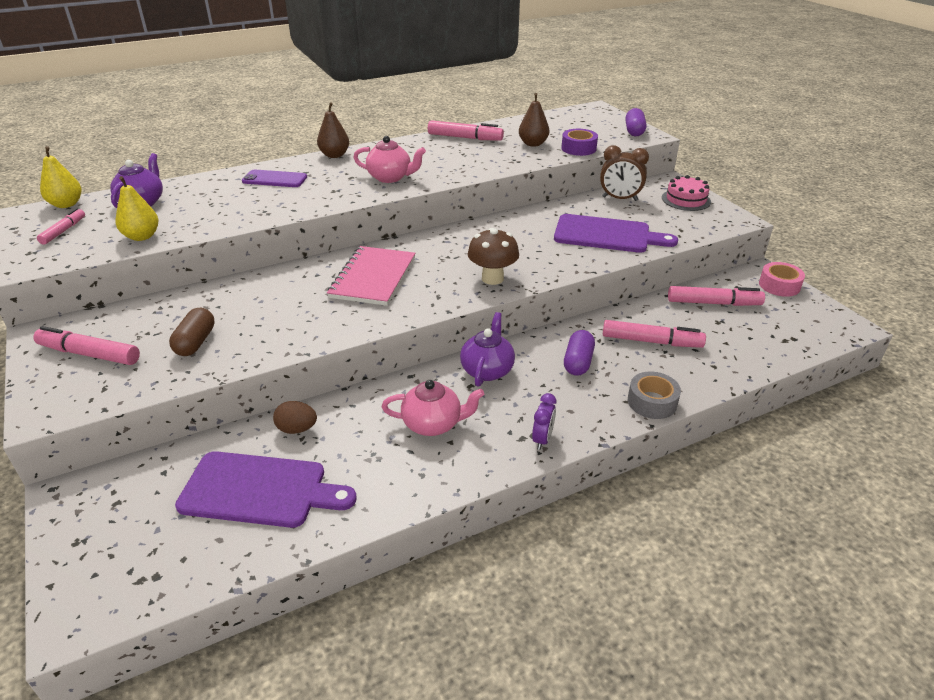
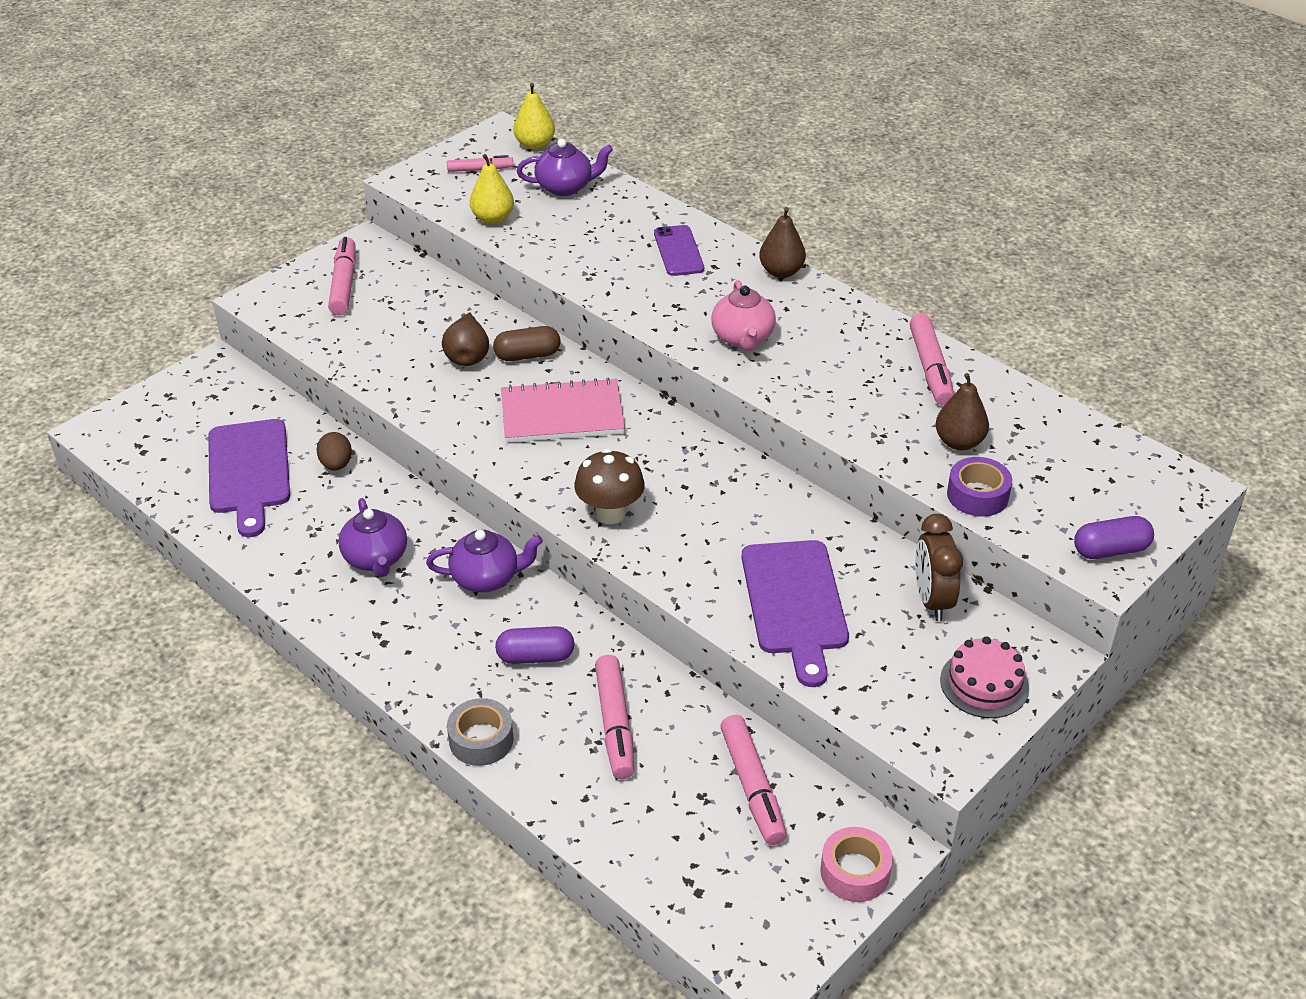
camera: 70 degrees right, 5 degrees up
brown capsule [169,308,215,356] -> brown capsule moved to [493,326,560,361]
pink teapot [382,380,484,436] -> purple teapot [338,498,407,577]
purple clock [532,393,556,450] -> none
none -> brown pear [442,312,489,366]

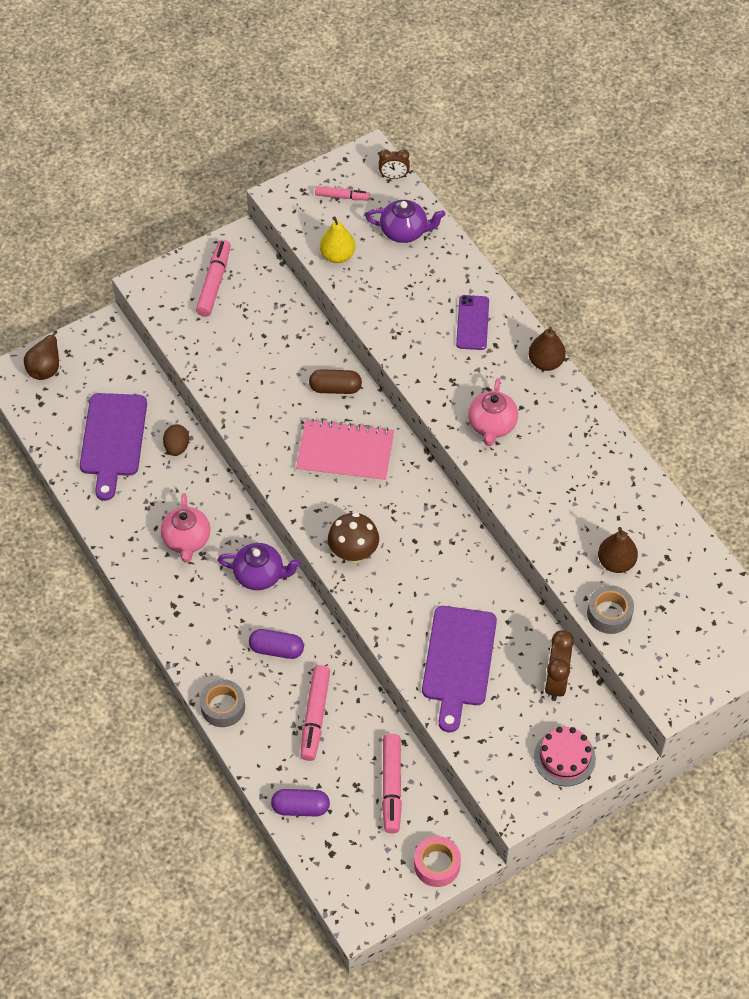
camera: 15 degrees right, 15 degrees up
purple teapot [338,498,407,577] -> pink teapot [161,493,210,563]
brown pear [442,312,489,366] -> brown pear moved to [24,330,59,380]
yellow pear [513,83,555,150] -> brown clock [379,149,410,179]
pink marker [910,314,954,406] -> none
purple tape [947,457,1012,517] -> grey tape [587,585,634,634]
purple capsule [1074,516,1154,559] -> purple capsule moved to [271,789,330,816]

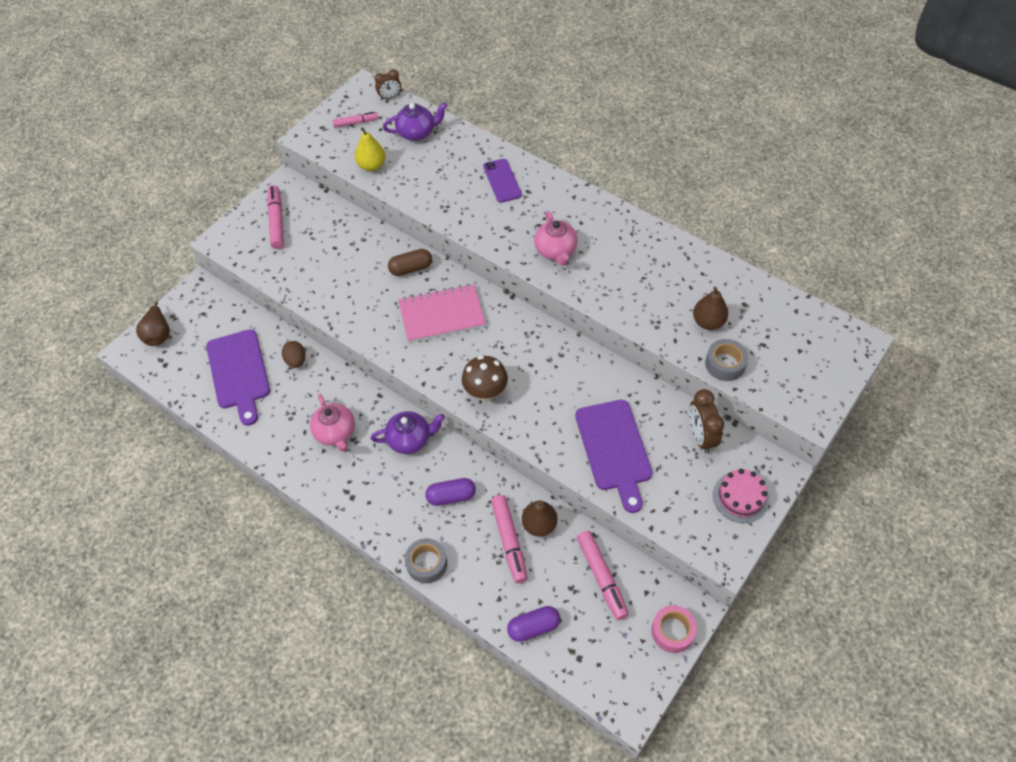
camera: 20 degrees left, 0 degrees up
brown pear [528,326,566,371] -> brown pear moved to [522,500,558,537]

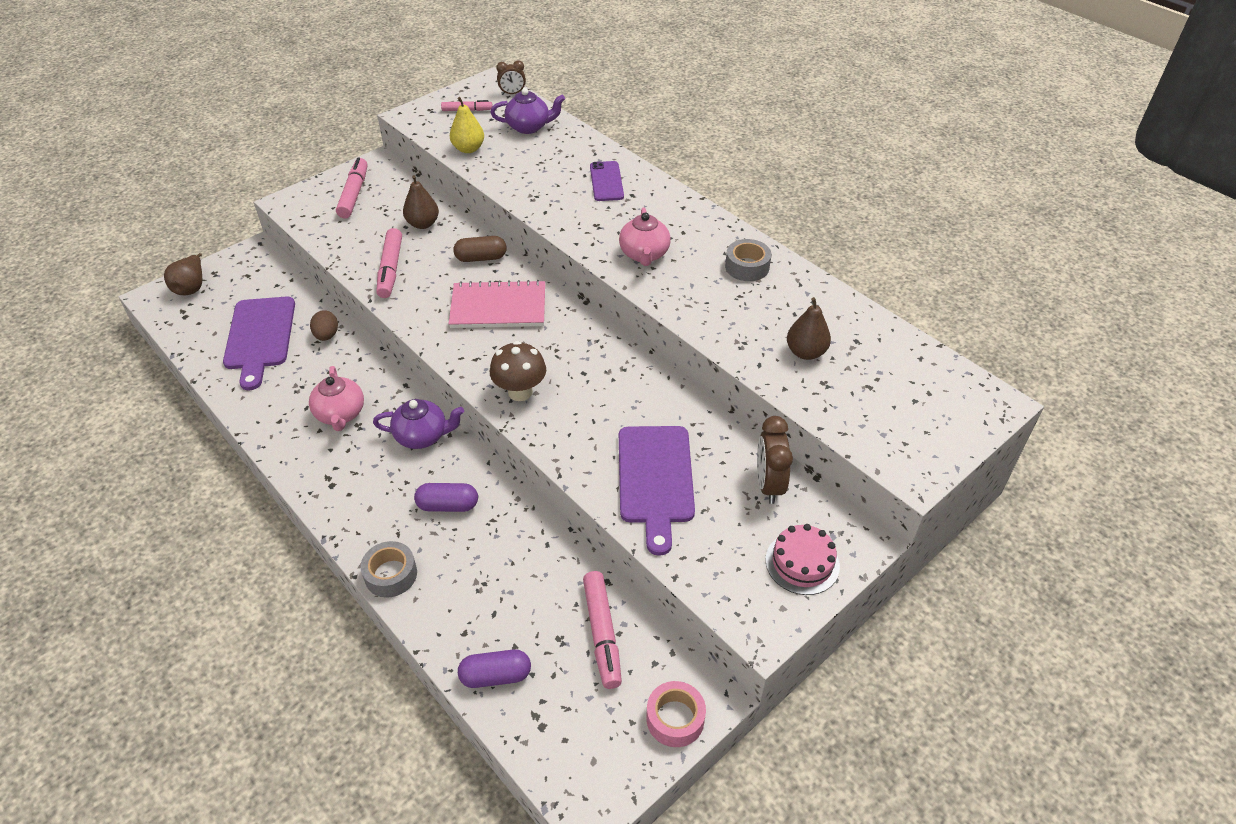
camera: 10 degrees right, 10 degrees down
pink marker [491,495,528,583] -> pink marker moved to [376,228,402,298]
brown pear [522,500,558,537] -> brown pear moved to [403,175,439,229]
grey tape [705,339,748,381] -> grey tape moved to [725,239,772,281]

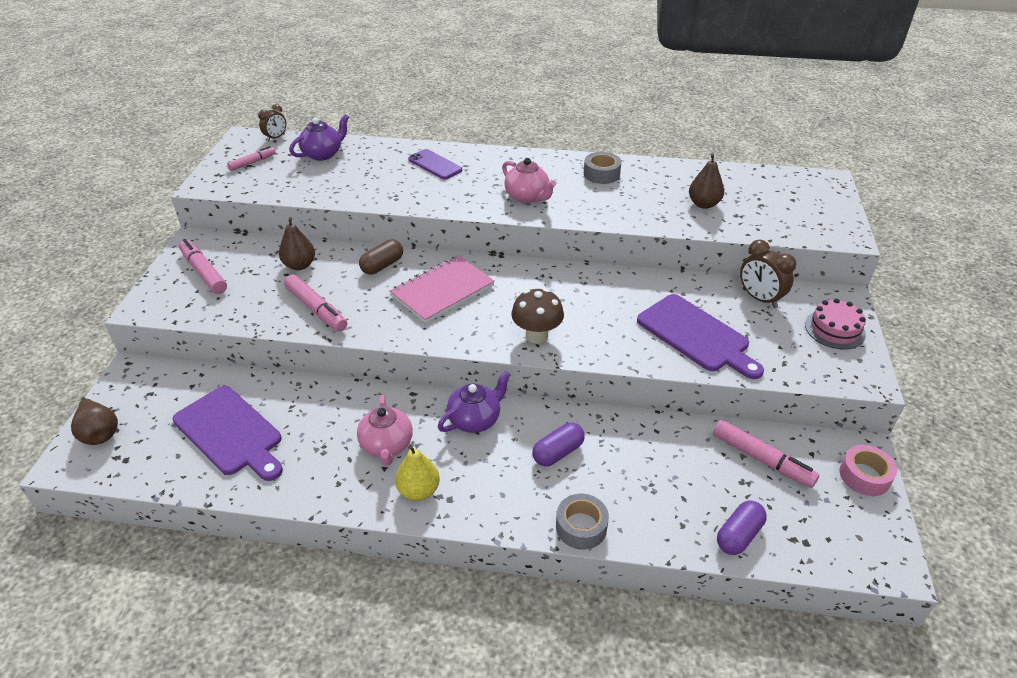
camera: 40 degrees left, 5 degrees down
pink teapot [309,366,364,431] -> pink teapot turned 45 degrees clockwise [357,395,413,466]
brown egg [310,310,338,341] -> none
yellow pear [450,97,484,153] -> yellow pear moved to [395,445,440,501]

